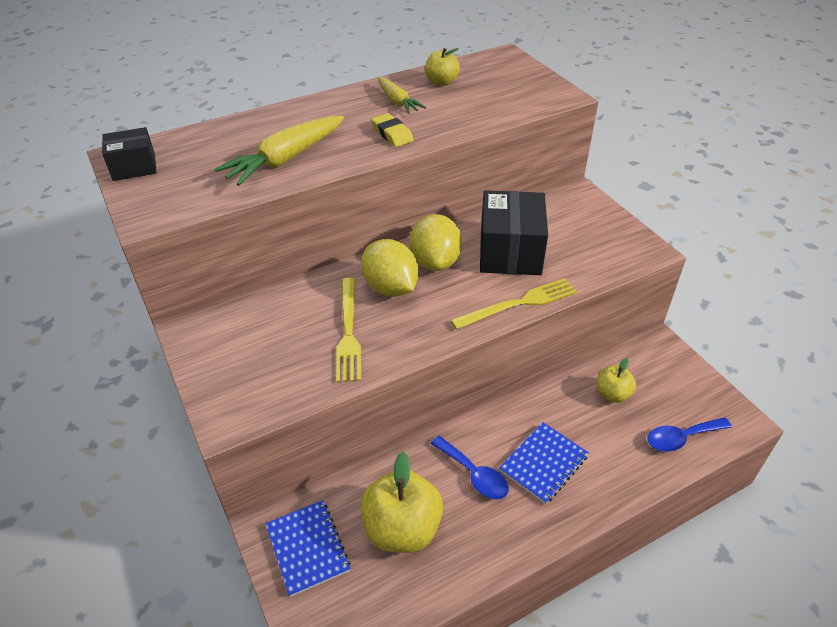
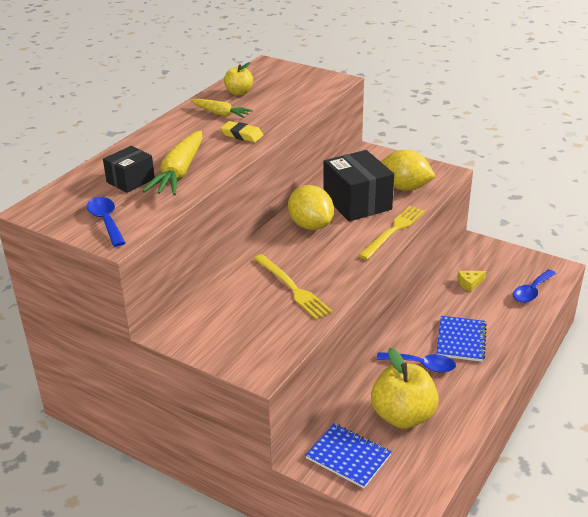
camera: 30 degrees left, 10 degrees down
black box [102,127,157,181] -> black box moved to [103,146,155,193]
yellow lemon [361,239,419,297] -> yellow lemon moved to [381,150,436,191]
yellow apple [597,358,636,403] -> yellow cheese [457,271,486,292]
none -> blue spoon [87,197,125,247]

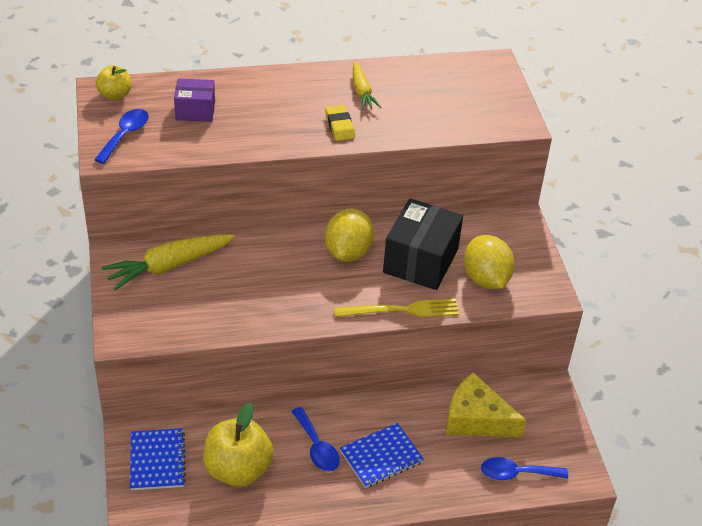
camera: 45 degrees right, 10 degrees up
black box [103,146,155,193] -> purple box [174,78,215,122]
yellow carrot [142,130,203,195] -> yellow carrot moved to [102,234,235,291]
yellow apple [224,62,253,96] -> yellow apple moved to [95,66,131,100]
yellow fork [254,254,333,319] -> none
yellow cheese [457,271,486,292] -> yellow cheese [446,373,526,437], size x2.24

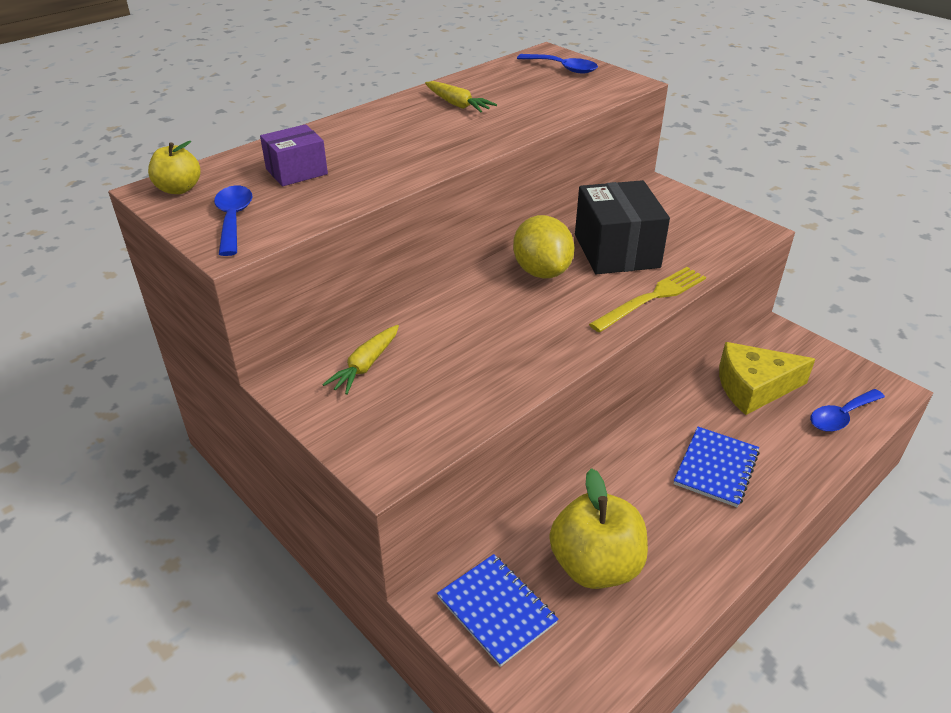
camera: 30 degrees left, 5 degrees down
yellow carrot [102,234,235,291] -> yellow carrot [322,325,399,395], size x0.60
blue spoon [291,407,340,472] -> blue spoon moved to [517,54,598,73]
yellow eraser [325,105,355,141] -> none
yellow lemon [464,235,515,289] -> none

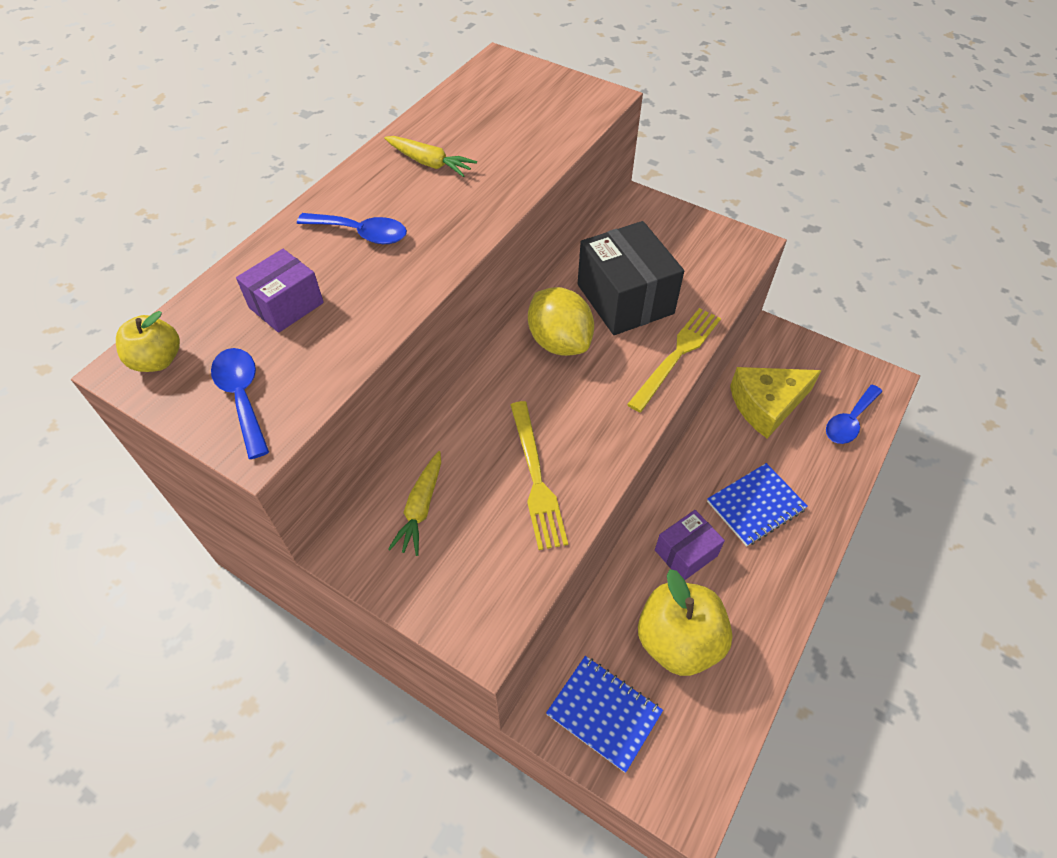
camera: 15 degrees left, 15 degrees up
blue spoon [517,54,598,73] -> blue spoon moved to [297,213,407,244]
blue notebook [674,427,760,507] -> blue notebook turned 45 degrees clockwise [707,463,808,546]
none -> yellow fork [510,401,568,550]
none -> purple box [655,510,725,580]

